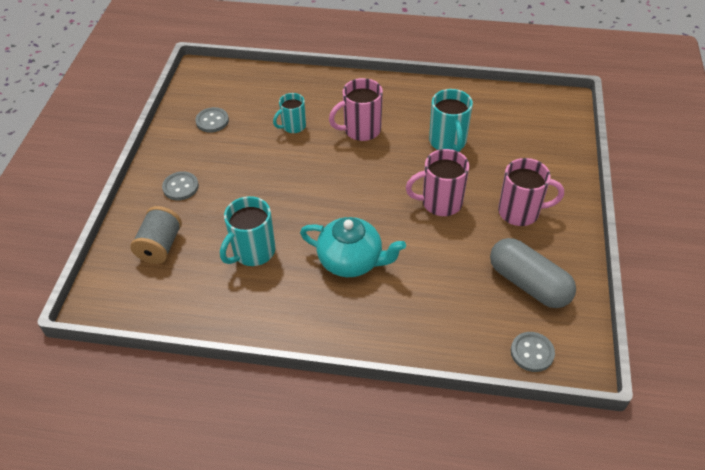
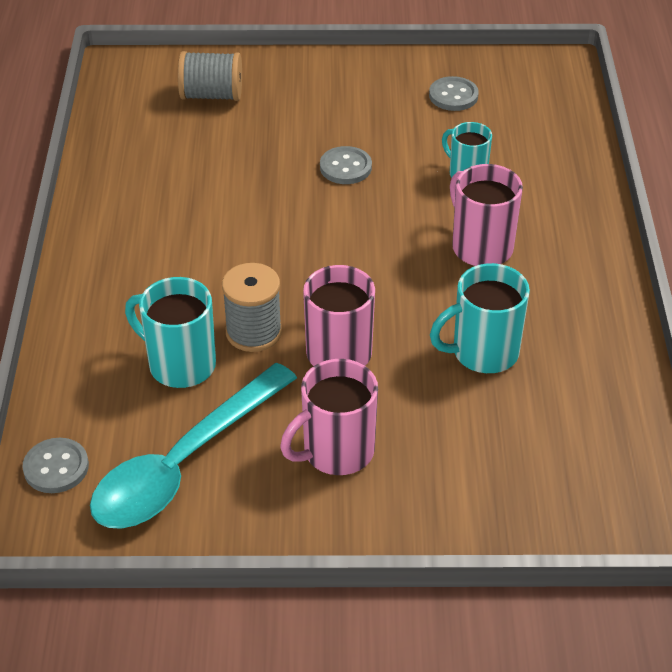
camera: 80 degrees right, 5 degrees down
grey button [162,171,199,201] -> grey button moved to [320,146,372,184]
turquoise mug [220,196,275,266] -> turquoise mug moved to [125,277,216,388]
turquoise teapot [300,217,406,277] -> none
grey capsule [490,238,576,308] -> turquoise spoon [90,363,297,529]
pink mug [498,158,564,226] -> pink mug turned 60 degrees clockwise [280,359,378,475]
none -> grey spool [222,263,282,352]

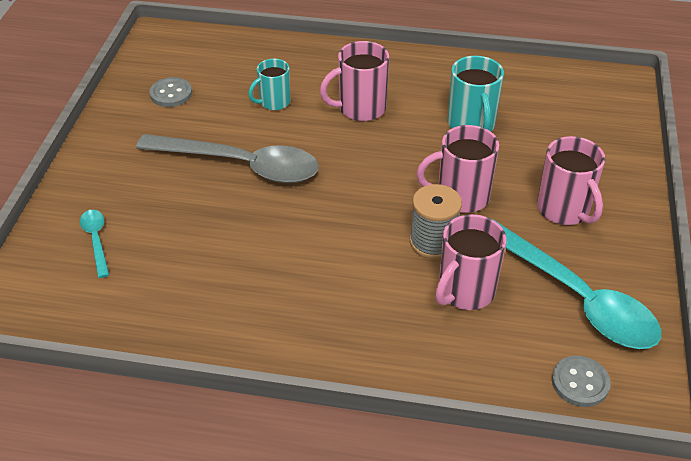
camera: 80 degrees left, 0 degrees up
turquoise mug [125,277,216,388] -> pink mug [435,214,507,310]
grey spool [178,51,242,101] -> turquoise spoon [80,210,109,278]
grey button [320,146,372,184] -> grey spoon [136,134,319,183]

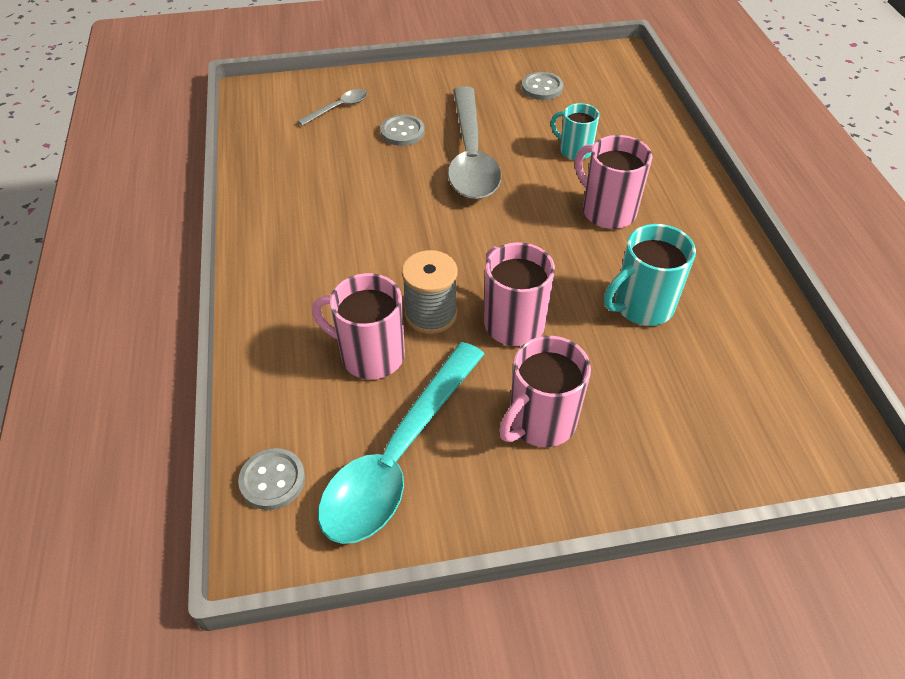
camera: 70 degrees right, 5 degrees up
turquoise spoon [80,210,109,278] -> grey spoon [298,89,367,126]
none -> grey button [380,115,425,146]

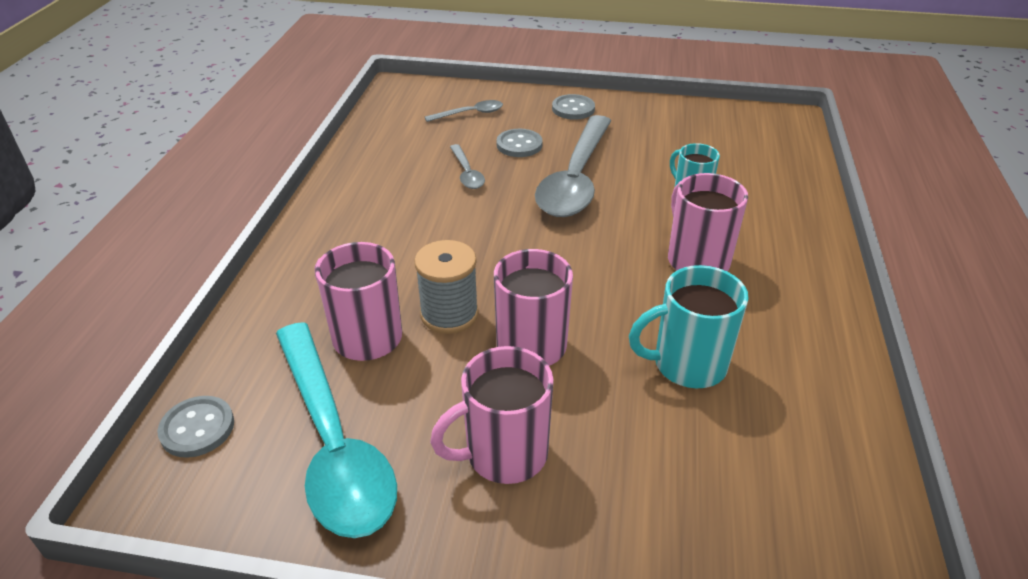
camera: 20 degrees right, 10 degrees down
turquoise spoon [318,342,485,544] -> turquoise spoon turned 75 degrees counterclockwise [276,322,397,538]
grey button [522,72,563,100] -> grey button moved to [552,94,595,120]
none -> grey spoon [450,144,485,189]

